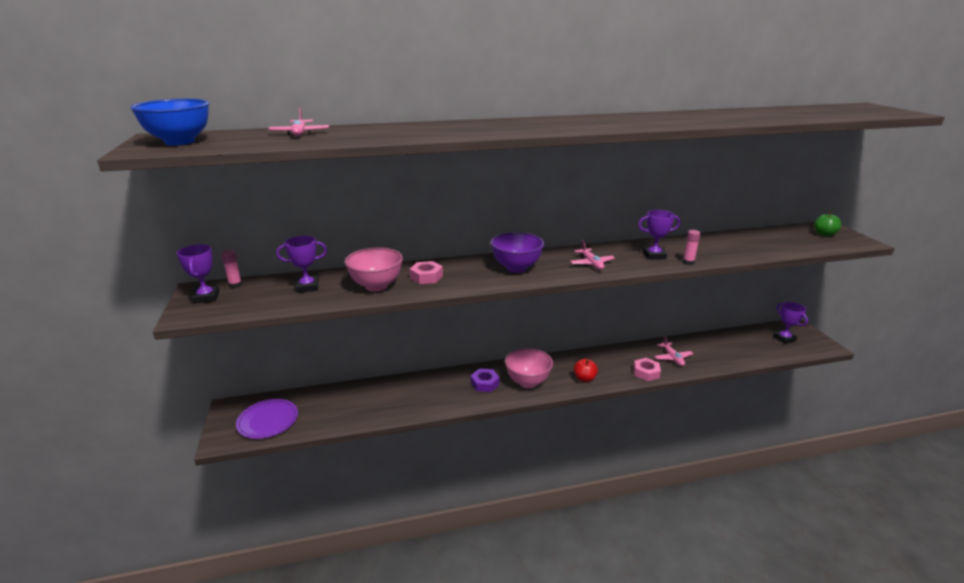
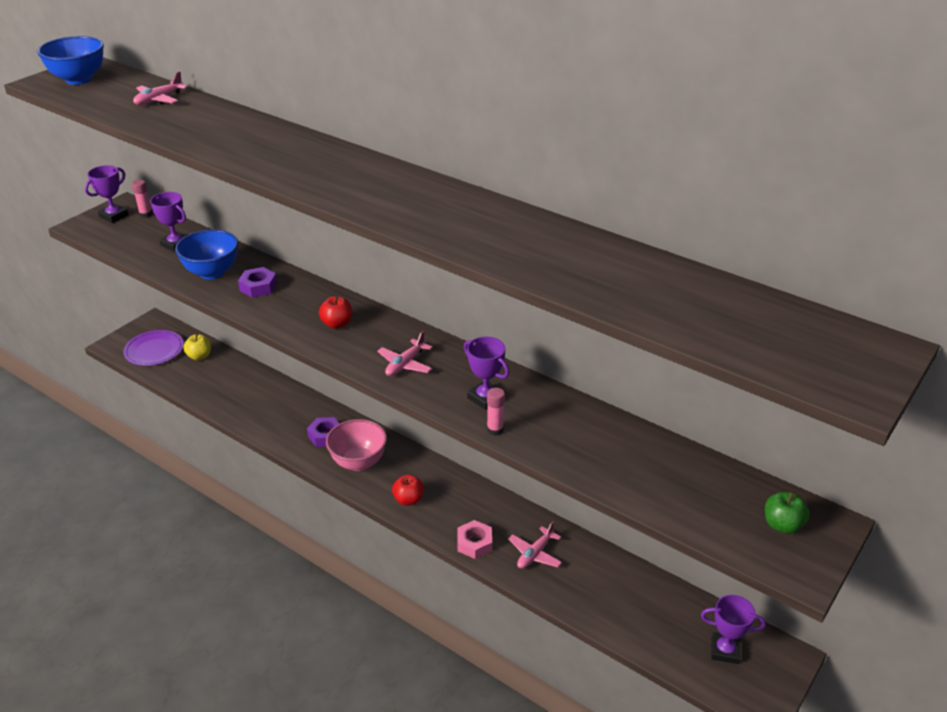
camera: 50 degrees right, 10 degrees up
pink bowl [345,247,403,291] -> blue bowl [175,229,239,280]
pink nut [410,261,443,284] -> purple nut [238,267,277,298]
purple bowl [491,232,544,273] -> red apple [319,296,352,329]
purple trophy [773,302,808,344] -> purple trophy turned 75 degrees clockwise [701,595,766,664]
none -> yellow apple [183,333,211,360]

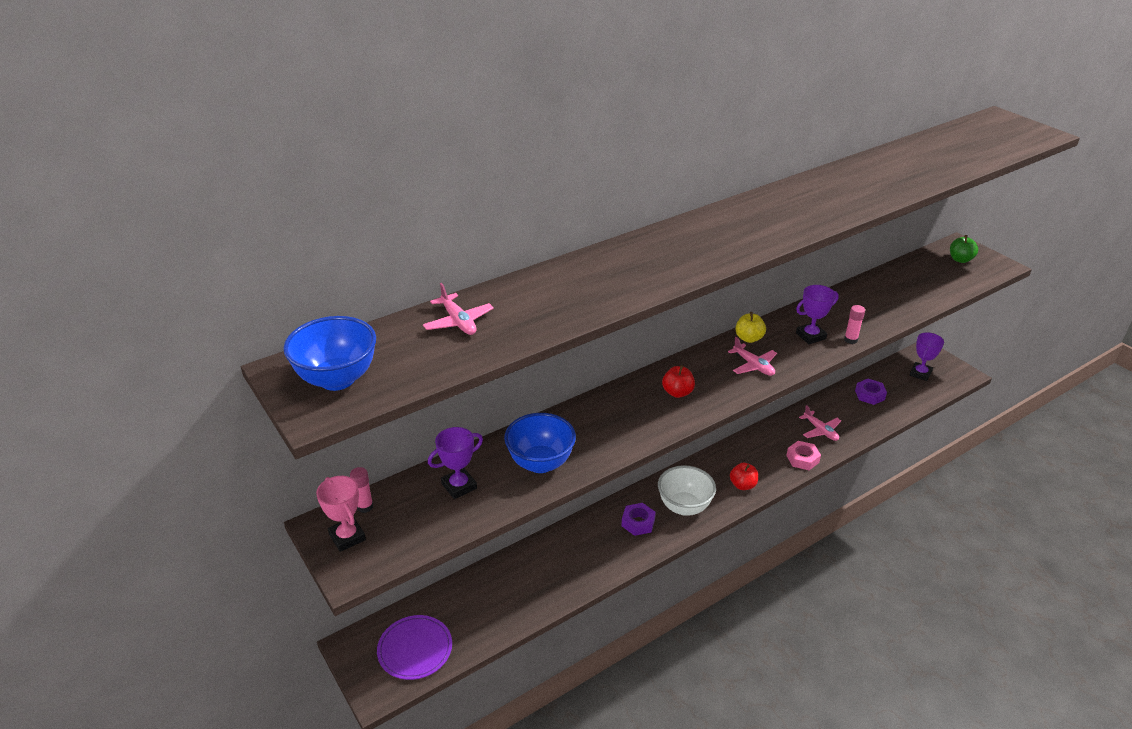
camera: 70 degrees left, 0 degrees up
purple trophy [85,165,129,223] -> pink trophy [316,476,366,552]
yellow apple [183,333,211,360] -> yellow apple moved to [735,312,766,343]
purple nut [238,267,277,298] -> purple nut moved to [855,379,887,405]
pink bowl [326,419,387,471] -> white bowl [658,465,716,516]

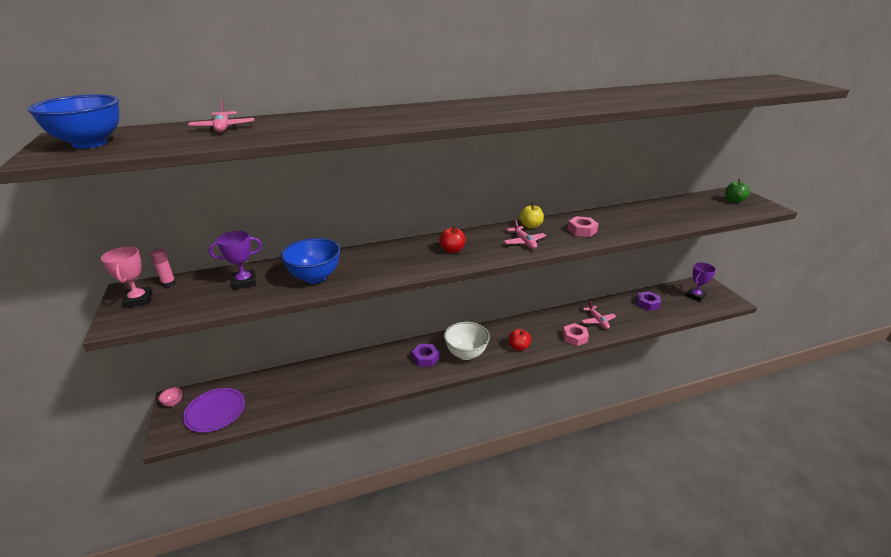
camera: 15 degrees right, 5 degrees down
purple trophy [796,285,839,344] -> pink nut [568,216,599,237]
pink glue stick [844,305,865,344] -> none
none -> pink bowl [158,387,182,406]

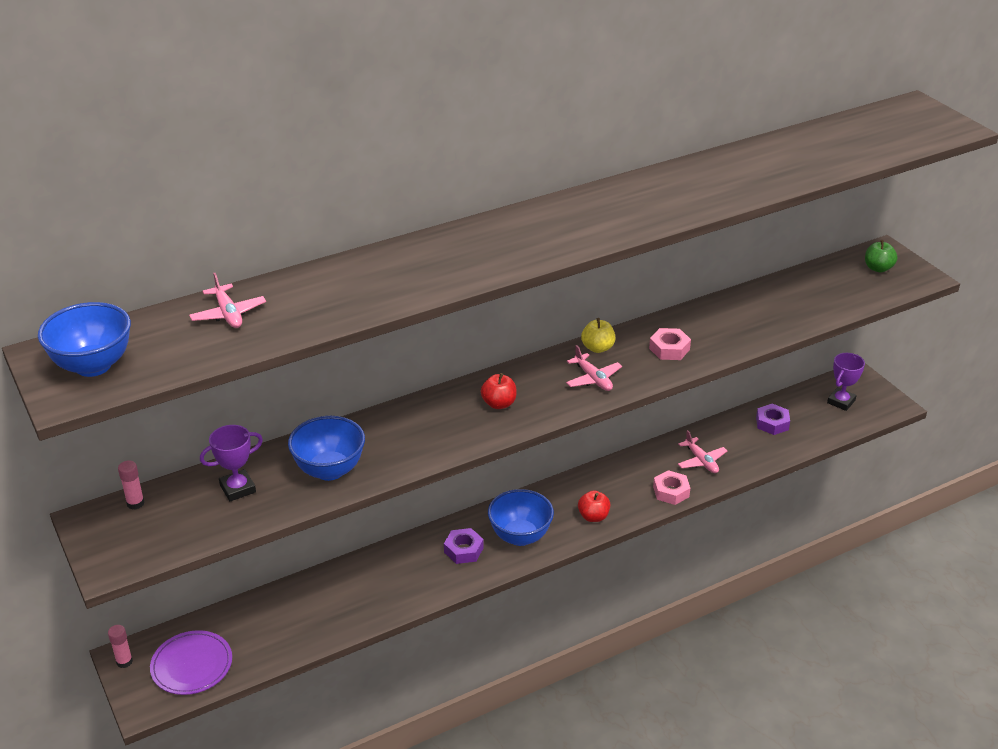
camera: 10 degrees left, 5 degrees up
pink trophy [101,246,152,308] -> none
pink bowl [158,387,182,406] -> pink glue stick [108,625,133,668]
white bowl [444,322,490,360] -> blue bowl [488,489,554,546]

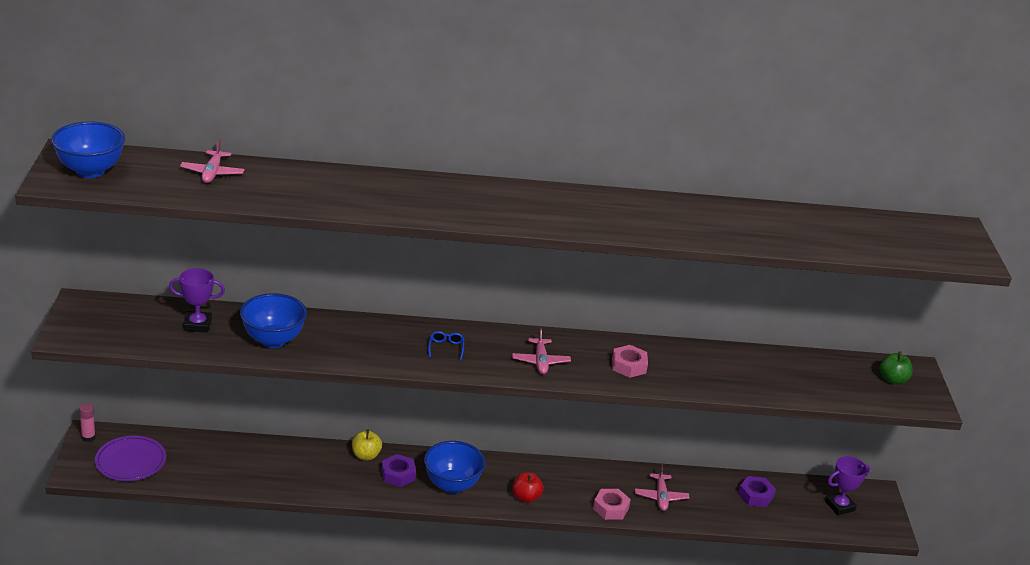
camera: 25 degrees right, 5 degrees down
pink glue stick [118,460,145,510] -> none
red apple [481,373,517,409] -> blue glasses [428,331,464,361]
yellow apple [581,318,616,353] -> yellow apple moved to [352,430,382,460]

